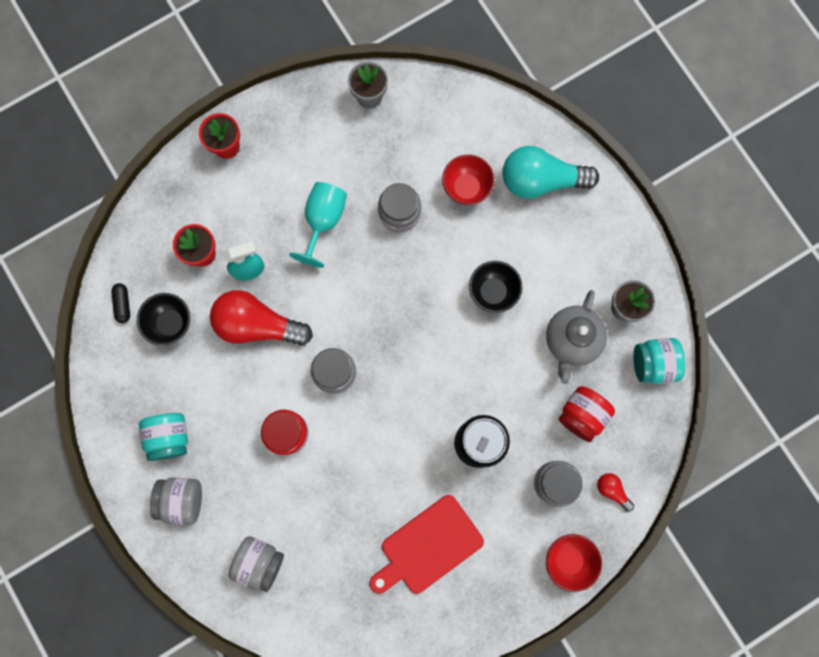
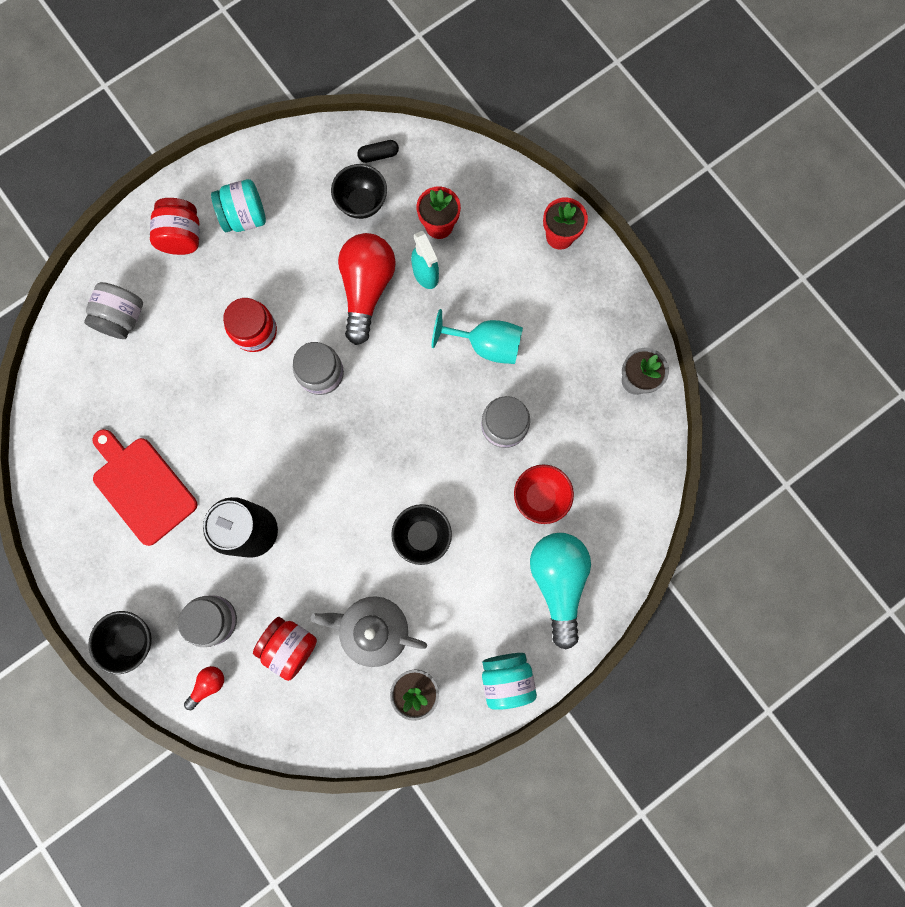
camera: 85 degrees right, 0 degrees up
grey jar [150,478,202,525] -> red jar [150,198,200,255]
red bowl [546,534,602,592] -> black bowl [88,611,152,674]
turquoise jar [633,338,685,384] -> turquoise jar moved to [482,653,537,710]

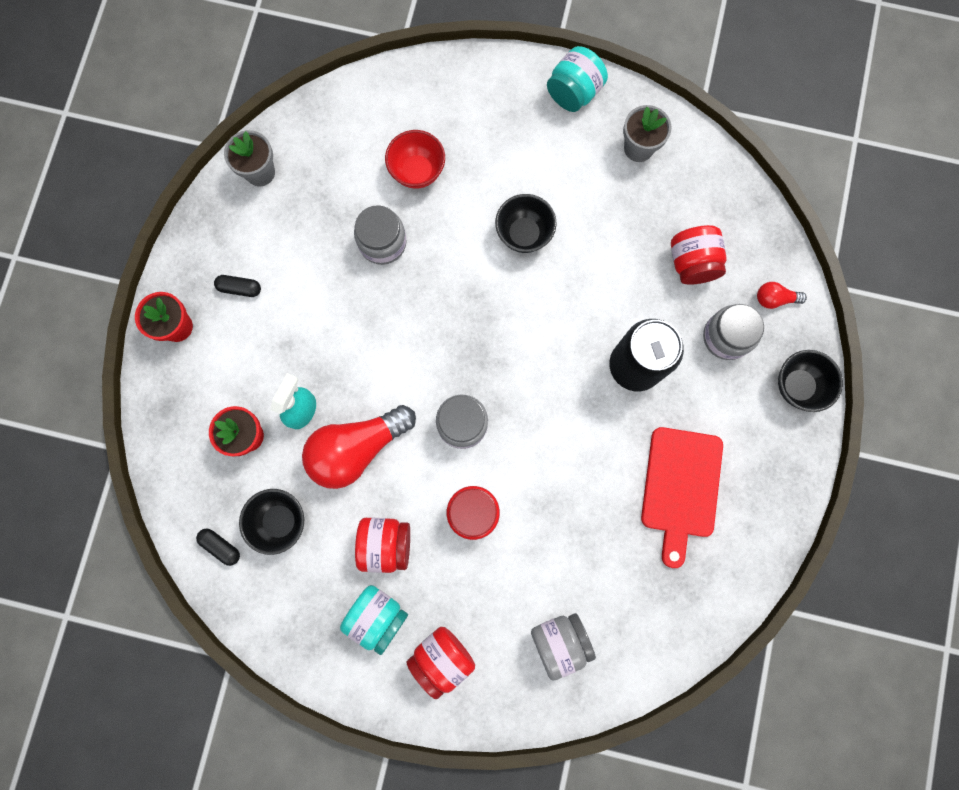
camera: 130 degrees left, 0 degrees up
grey teapot [311,596,427,667] -> none
turquoise goblet [432,309,523,364] -> none
turquoise light bulb [530,533,591,649] -> none
none -> black capsule [214,275,261,297]
none -> red jar [355,518,410,573]

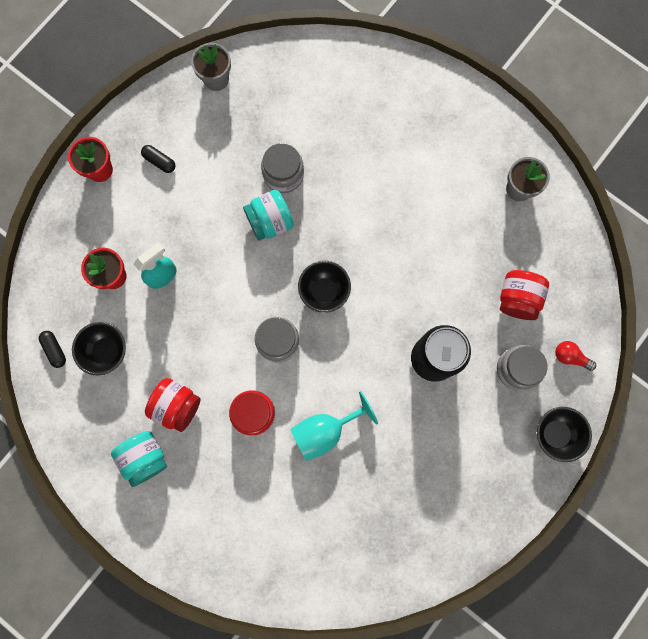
camera: 25 degrees right, 0 degrees up
red light bulb [302,405,416,489] -> none
red bowl [385,130,445,188] -> none
red jar [406,627,475,699] -> none
black bowl [495,194,556,253] -> black bowl moved to [298,261,351,313]
grey jar [531,613,596,681] -> none
turquoise jar [547,46,608,112] -> turquoise jar moved to [243,190,294,241]
red cutting board [641,427,723,568] -> none
none -> turquoise goblet [290,391,378,461]

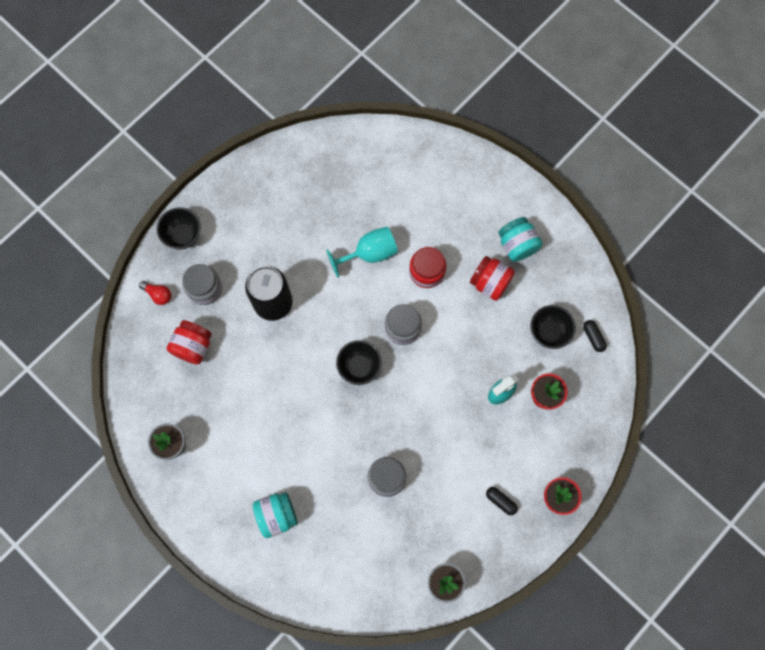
camera: 175 degrees left, 5 degrees down
turquoise jar [243,190,294,241] -> turquoise jar moved to [253,492,298,538]

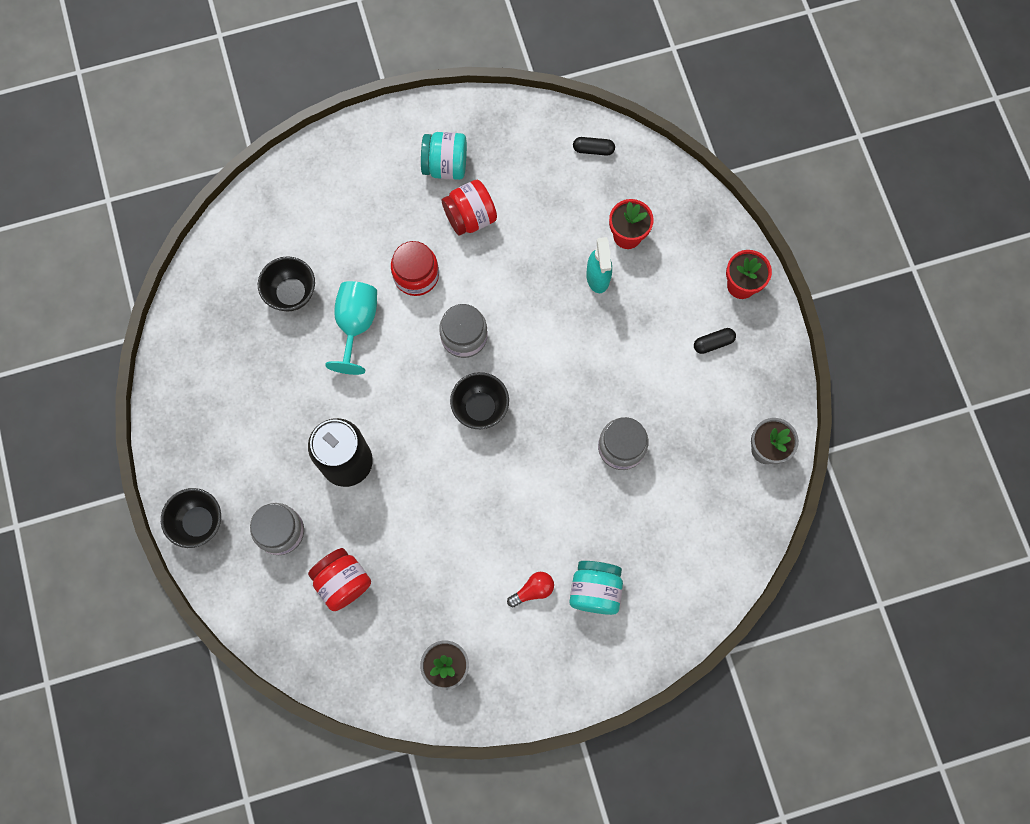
camera: 60 degrees left, 0 degrees up
red light bulb [139,281,171,305] -> red light bulb moved to [507,572,554,607]
black bowl [530,305,576,349] -> black bowl moved to [258,256,315,311]

